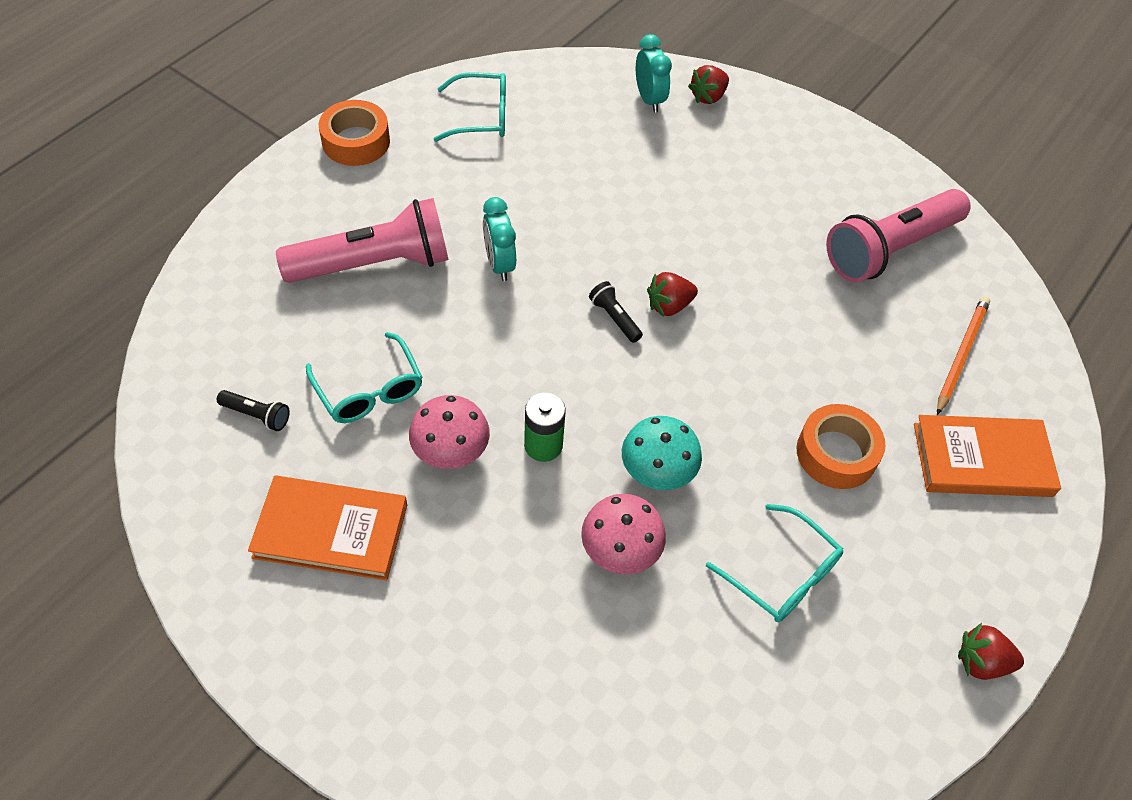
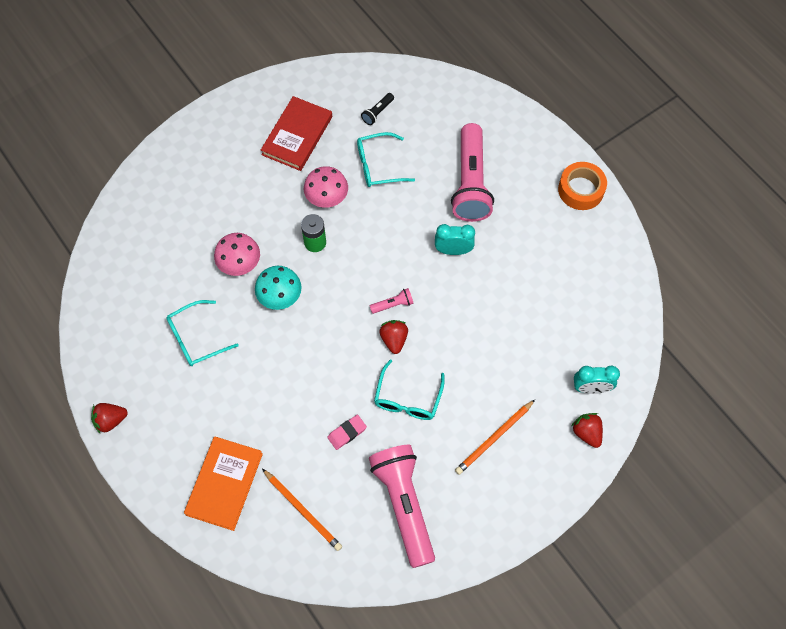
camera: 110 degrees right, 10 degrees up
orange book [248,475,407,580] -> red book [261,96,332,171]
turquoise glasses [434,72,506,142] -> turquoise glasses moved to [374,359,445,420]
black flashlight [589,281,643,343] -> pink flashlight [370,288,414,314]
orange tape [797,404,886,489] -> none
red strawberry [958,623,1024,680] -> red strawberry turned 135 degrees counterclockwise [91,403,128,433]
none -> pink eraser [327,415,367,450]
none -> orange pencil [455,400,535,475]

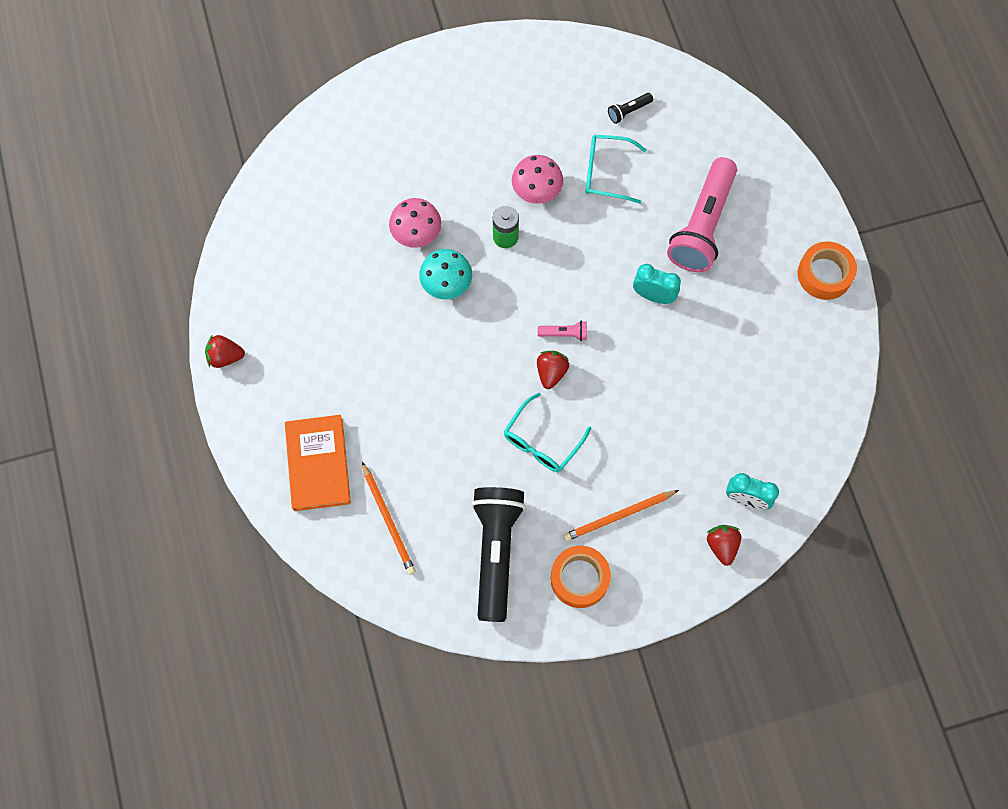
camera: 20 degrees right, 5 degrees up
turquoise glasses [166,300,239,366] -> none
orange book [184,436,263,531] -> orange book turned 45 degrees counterclockwise [285,415,351,511]
red book [261,96,332,171] -> none
pink eraser [327,415,367,450] -> none
pink flashlight [369,445,435,568] -> black flashlight [471,487,526,622]
none -> orange tape [551,546,611,608]

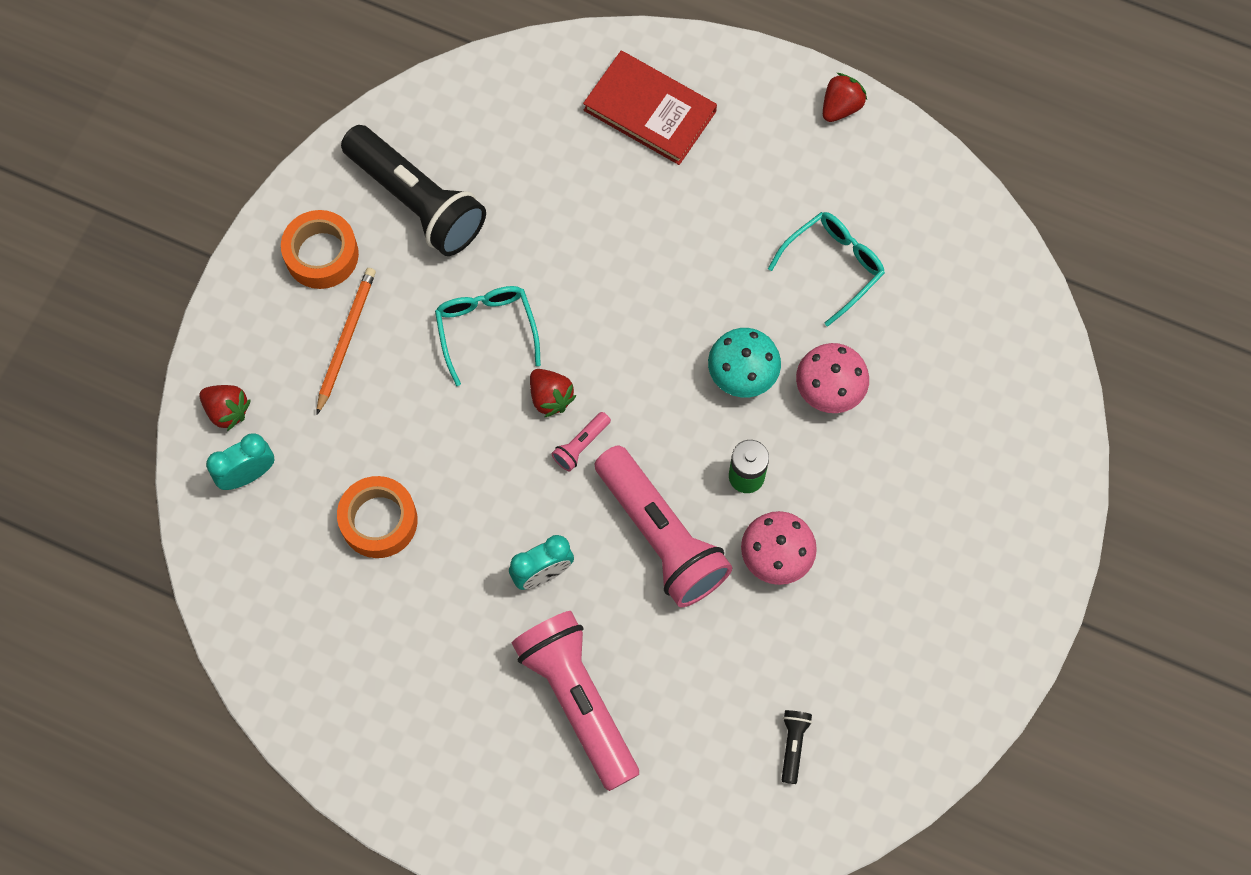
camera: 130 degrees right, 0 degrees up
orange book [285,415,351,511] -> red book [583,51,717,165]
orange pencil [362,462,416,575] -> none
turquoise glasses [586,135,646,204] -> turquoise glasses moved to [768,212,885,326]
orange tape [798,241,857,300] -> orange tape moved to [337,476,418,558]
none -> pink flashlight [595,445,732,607]

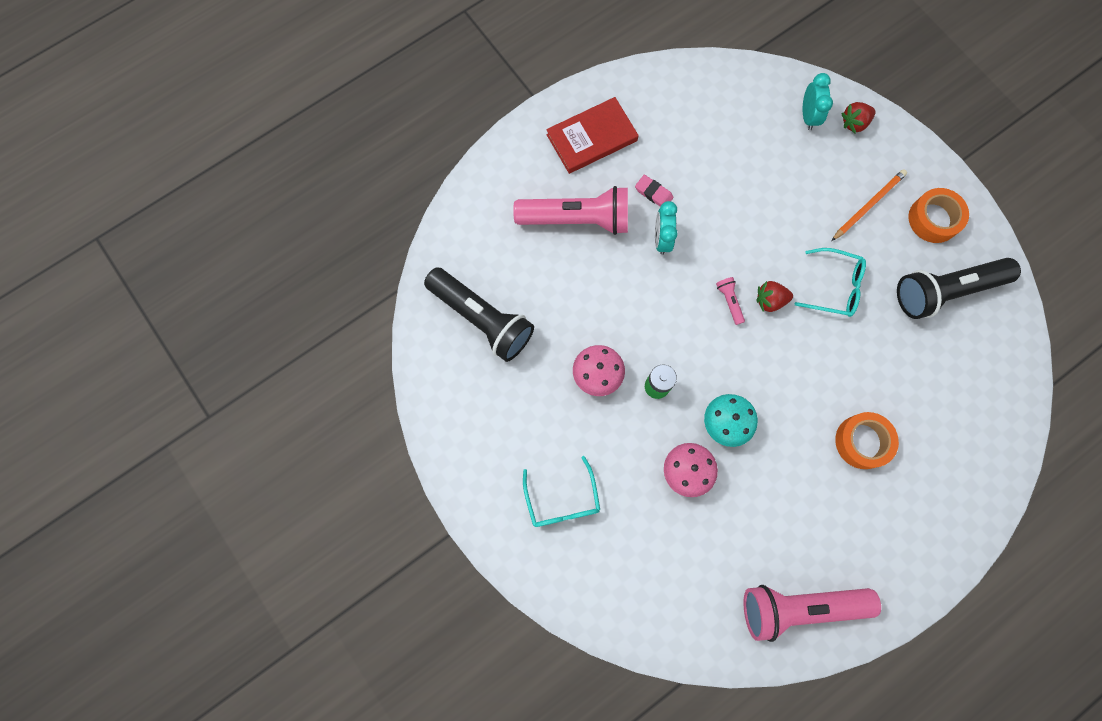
camera: 120 degrees right, 5 degrees up
orange pencil [316,268,376,415] -> orange pencil turned 90 degrees counterclockwise [832,169,907,241]
orange tape [337,476,418,558] -> orange tape moved to [835,412,899,469]
red book [583,51,717,165] -> red book moved to [546,97,639,174]
pink flashlight [595,445,732,607] -> pink flashlight moved to [744,585,881,642]
turquoise glasses [768,212,885,326] -> turquoise glasses moved to [523,456,600,527]
black flashlight [782,710,812,784] -> black flashlight [424,267,534,362], size x2.49
red strawberry [823,73,867,122] -> none
none -> pink eraser [635,175,674,207]

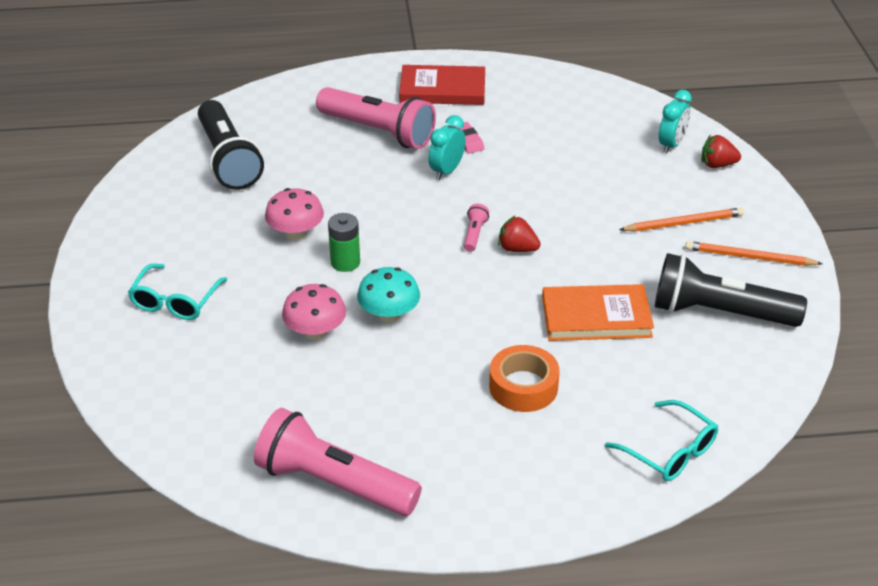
camera: 30 degrees right, 35 degrees down
turquoise glasses [795,248,866,317] -> turquoise glasses moved to [605,400,718,481]
orange tape [908,188,969,243] -> orange pencil [685,241,822,266]
none -> orange book [542,284,654,341]

